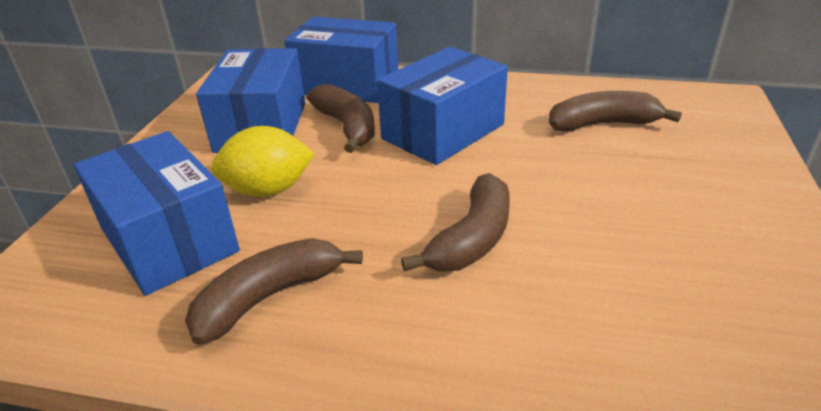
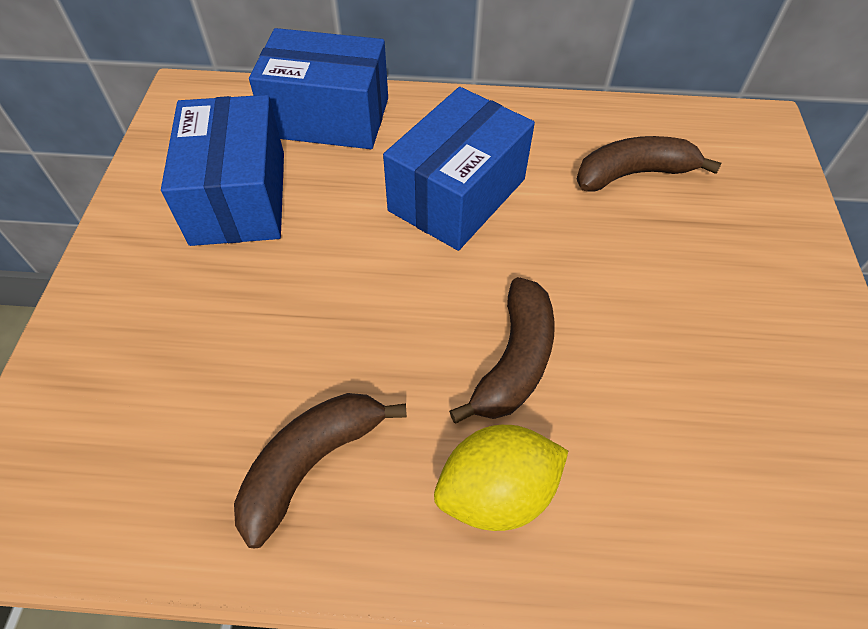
camera: 10 degrees left, 20 degrees up
blue box [74,131,240,296] -> none
yellow lemon [211,126,315,197] -> yellow lemon moved to [434,425,568,531]
brown banana [307,84,375,153] -> none

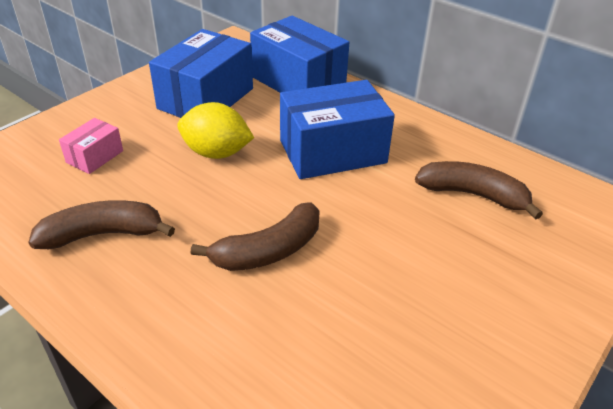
camera: 35 degrees right, 15 degrees down
yellow lemon [434,425,568,531] -> yellow lemon moved to [177,102,254,159]
none -> pink box [59,118,123,174]

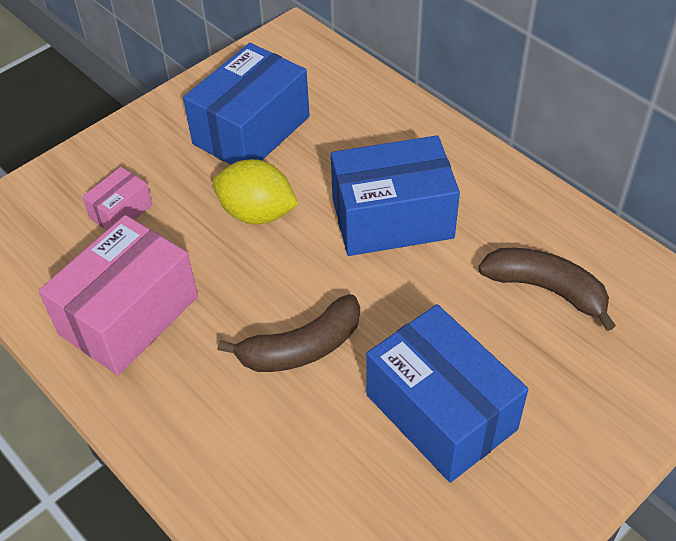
camera: 10 degrees right, 10 degrees up
brown banana [28,200,175,249] -> pink box [38,215,198,375]
blue box [250,16,349,93] -> blue box moved to [366,304,528,483]

